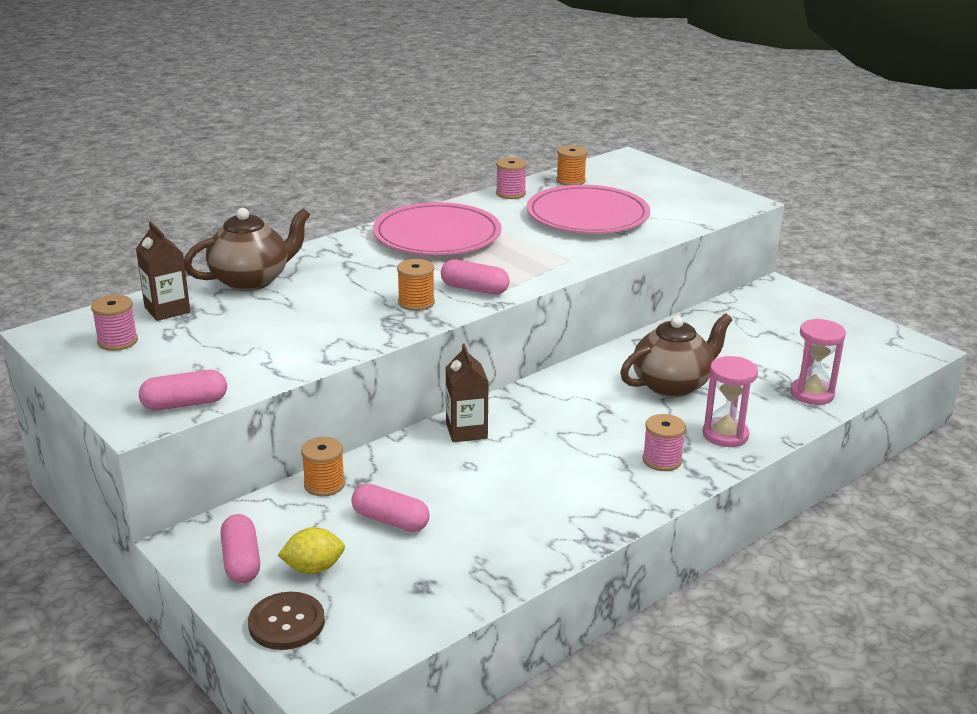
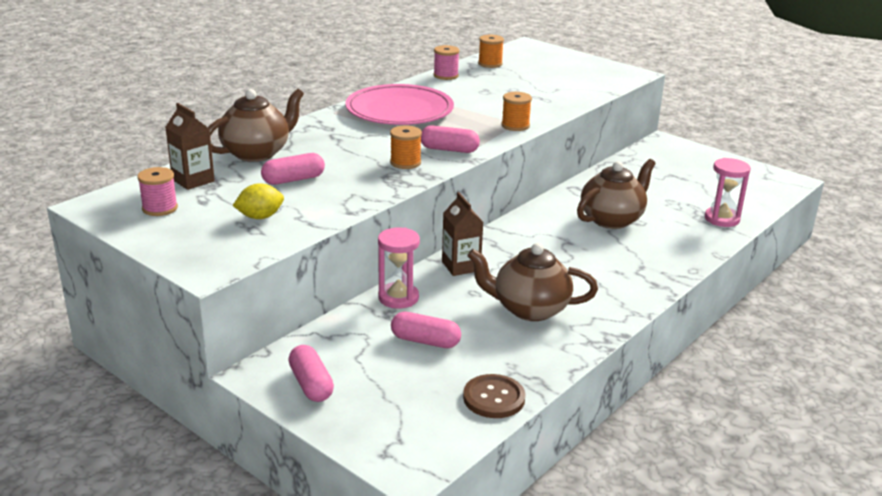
camera: 10 degrees left, 0 degrees up
pink capsule [139,370,227,410] -> pink capsule moved to [261,153,325,185]
brown button [248,592,325,650] -> brown button moved to [463,374,525,418]
yellow lemon [277,527,345,574] -> yellow lemon moved to [232,183,284,219]
orange spool [301,437,345,497] -> orange spool moved to [501,92,532,131]
pink plate [527,185,650,234] -> none
pink spool [642,414,686,471] -> none
pink hourglass [703,356,758,447] -> pink hourglass moved to [378,227,420,309]
none -> brown teapot [467,243,598,321]

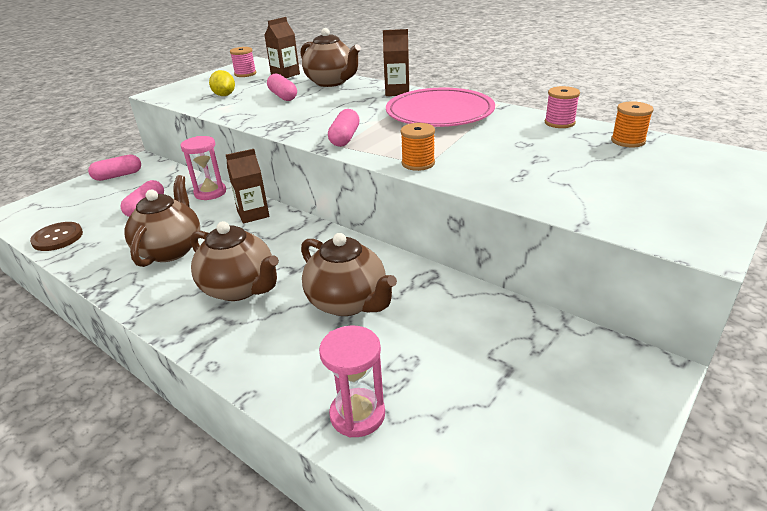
camera: 90 degrees right, 5 degrees up
orange spool [390,126,422,169] -> none
none -> brown teapot [190,221,279,301]
none -> brown carton [383,29,409,96]

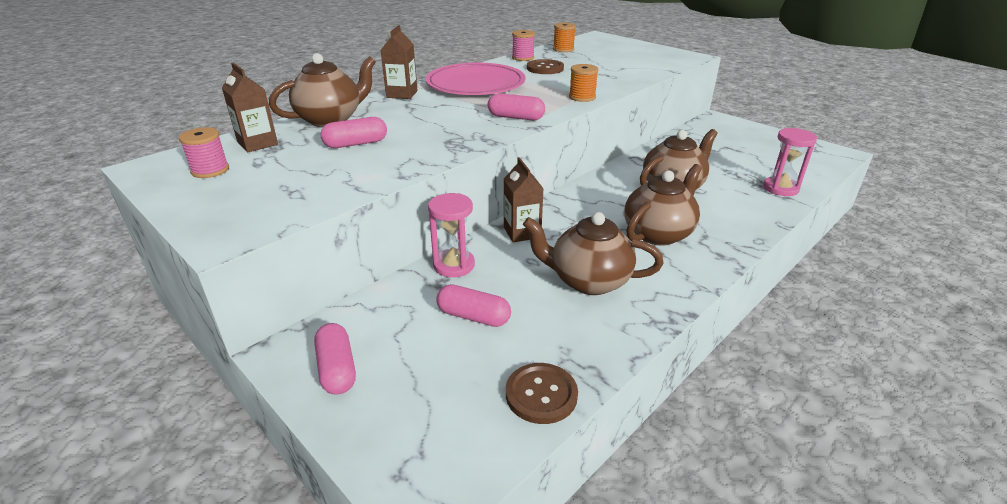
camera: 85 degrees left, 0 degrees up
yellow lemon [209,70,235,96] -> none
none -> brown button [527,59,564,74]

